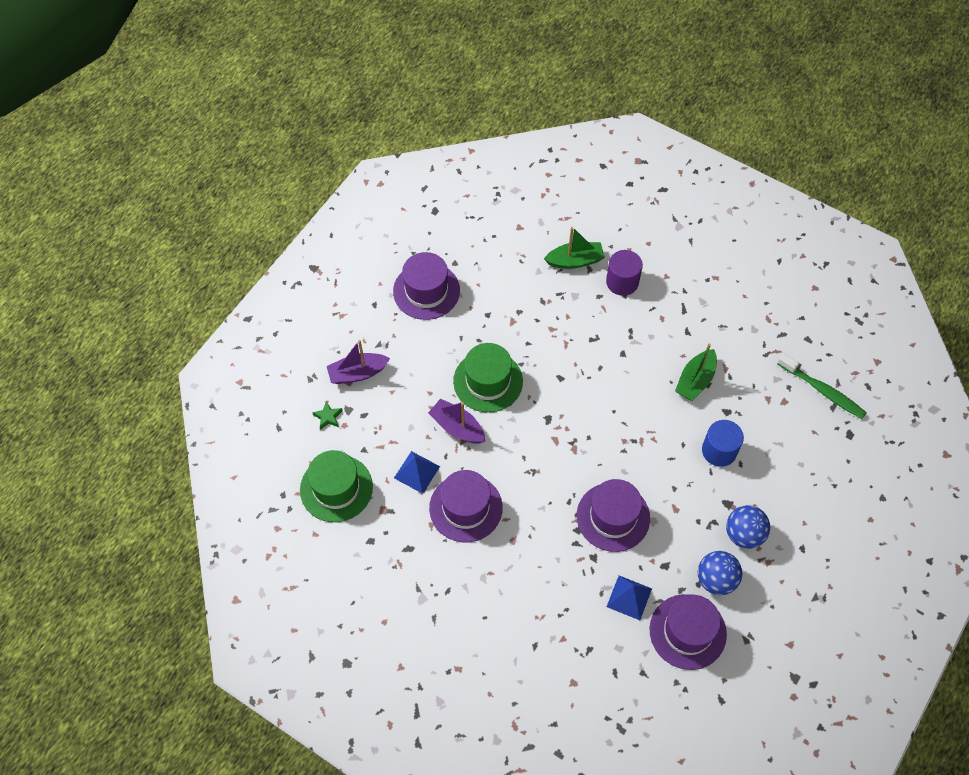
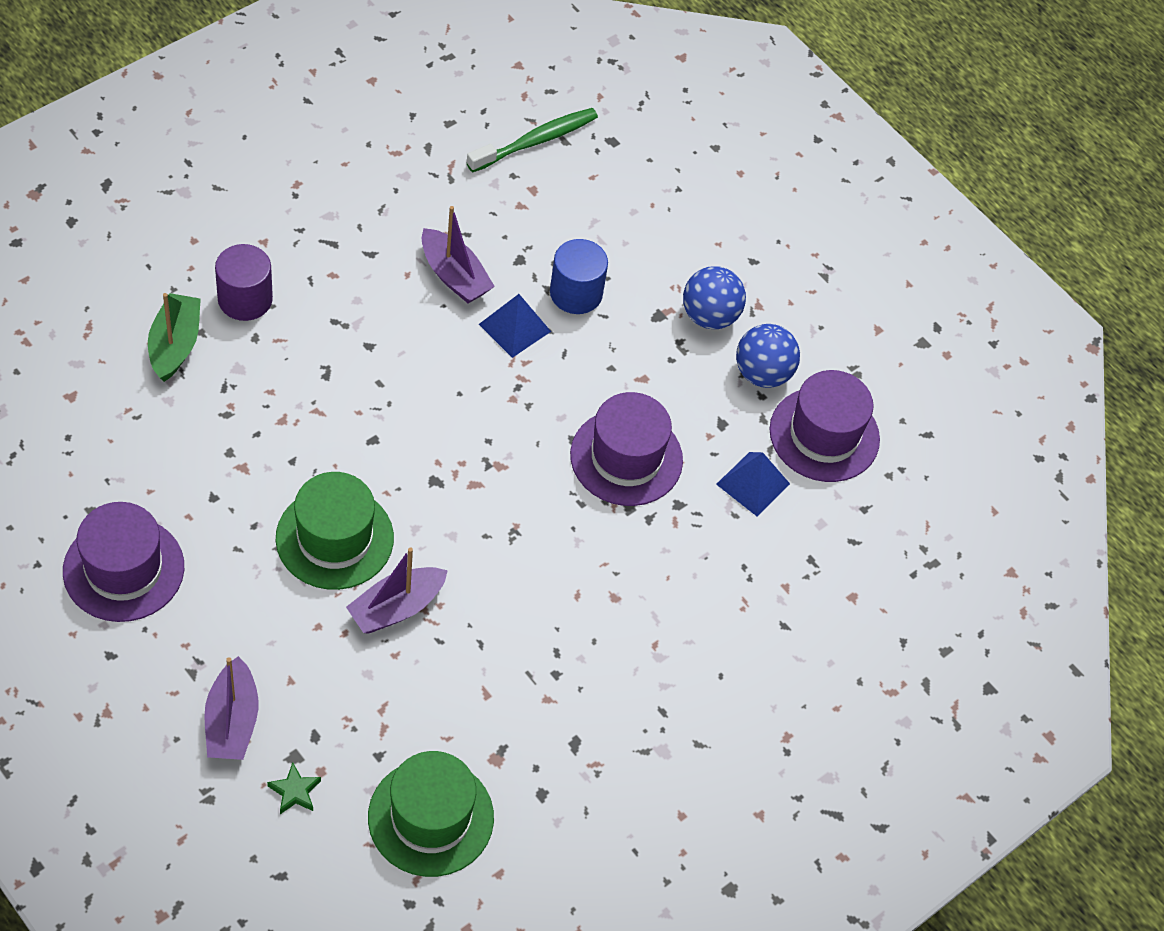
camera: 80 degrees left, 5 degrees down
blue pyramid [394,451,440,494] -> blue pyramid moved to [479,294,551,358]
purple hat [429,470,503,543] -> none
green boat [675,343,717,401] -> purple boat [422,206,495,303]

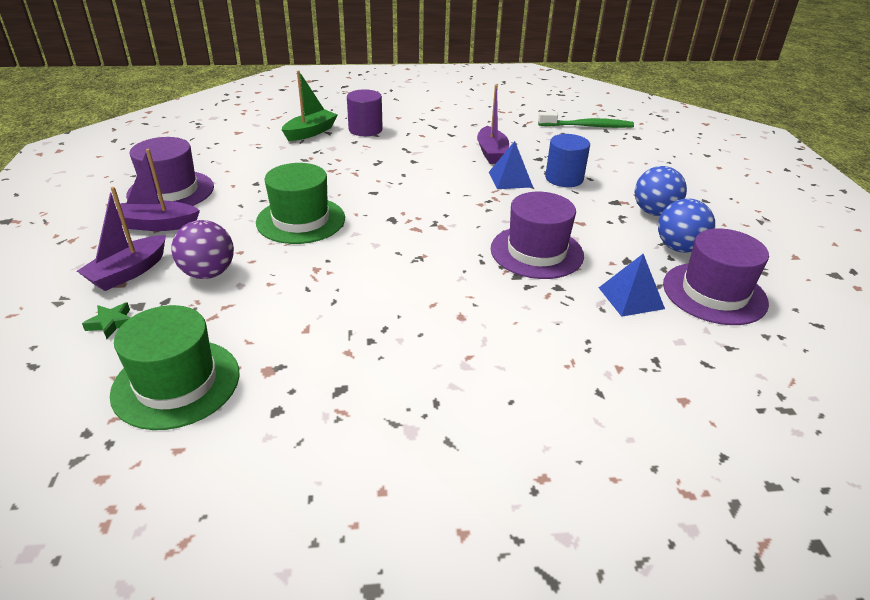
camera: 40 degrees right, 20 degrees down
purple boat [346,547,448,634] -> purple boat moved to [117,149,200,231]
none -> purple ball [171,220,234,279]

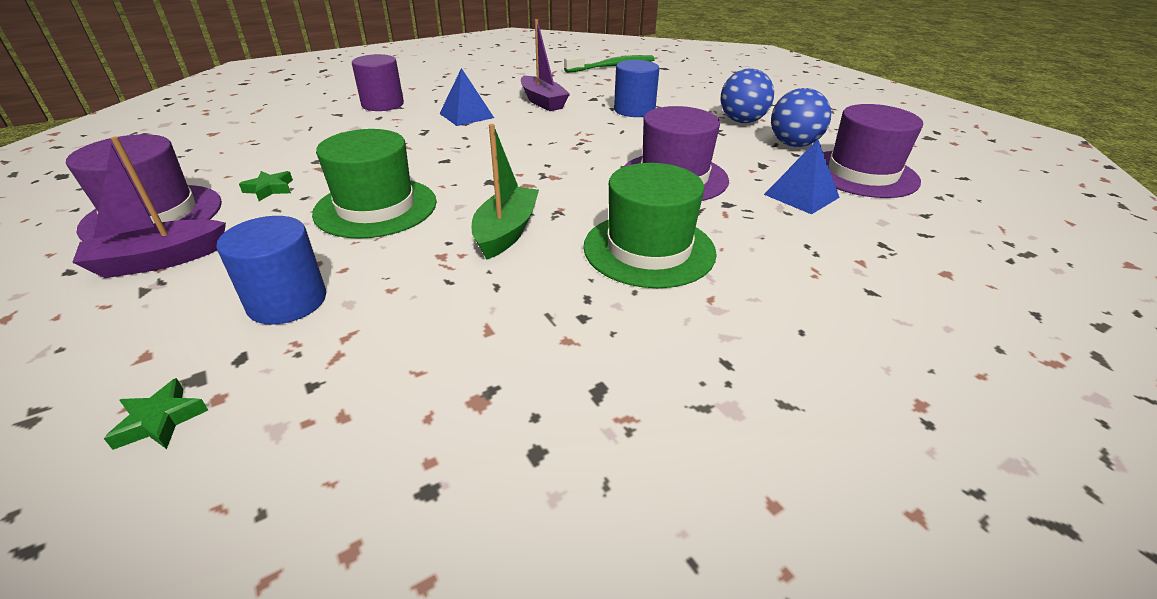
camera: 25 degrees left, 0 degrees up
purple boat [77,187,166,291] -> none
green hat [110,305,240,430] -> green hat moved to [583,163,717,288]
purple ball [171,220,234,279] -> blue cylinder [216,216,326,325]
green boat [282,70,338,141] -> green boat moved to [472,124,539,260]
blue pyramid [489,141,533,189] -> blue pyramid moved to [439,68,494,126]
none -> green star [239,171,293,201]

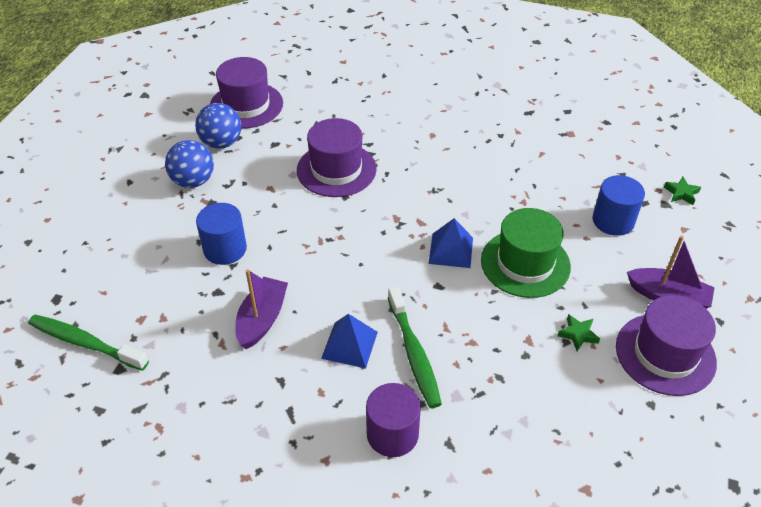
camera: 130 degrees left, 10 degrees up
green boat [472,124,539,260] -> none
green hat [583,163,717,288] -> none
blue pyramid [764,139,840,214] -> blue pyramid moved to [429,218,473,268]
none -> green toothbrush [388,286,442,408]

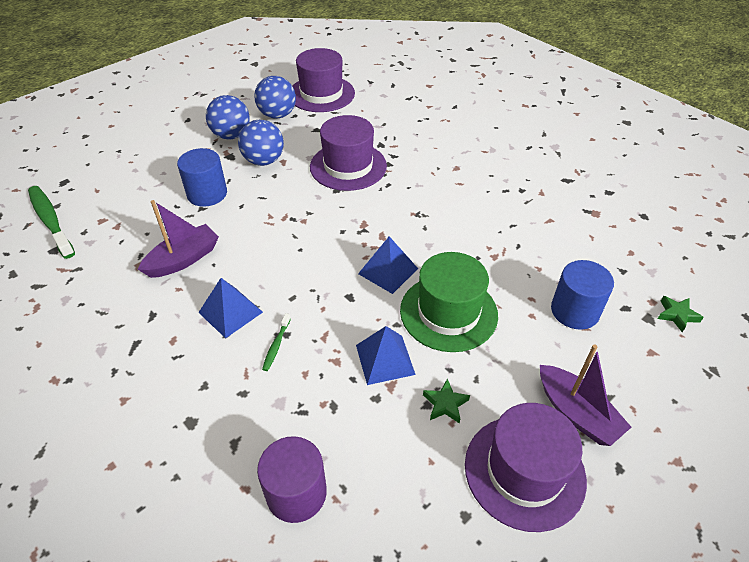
camera: 30 degrees right, 0 degrees up
purple cylinder [366,383,421,457] -> purple cylinder moved to [257,436,327,523]
green toothbrush [388,286,442,408] -> green toothbrush [262,313,291,371], size x0.46
none -> blue ball [238,120,284,166]
none -> blue pyramid [356,326,416,385]

